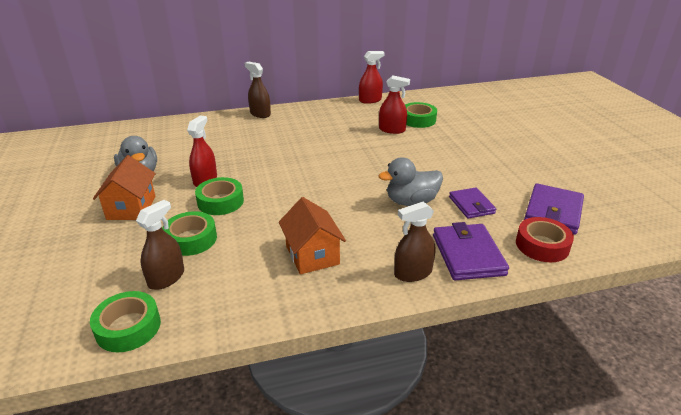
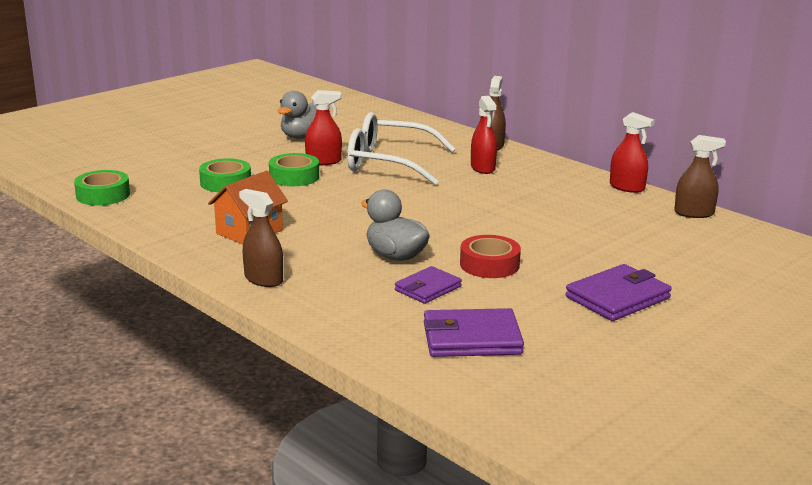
camera: 60 degrees right, 10 degrees down
orange house [93,155,156,220] -> none
brown spray bottle [136,200,184,290] -> brown spray bottle moved to [674,135,726,218]
red spray bottle [379,76,410,134] -> red spray bottle moved to [471,96,497,174]
green tape [405,102,437,128] -> none
purple wallet [433,222,509,280] -> purple wallet moved to [565,264,672,321]
red tape [516,217,574,262] -> red tape moved to [460,235,521,278]
none -> white glasses [347,112,456,185]

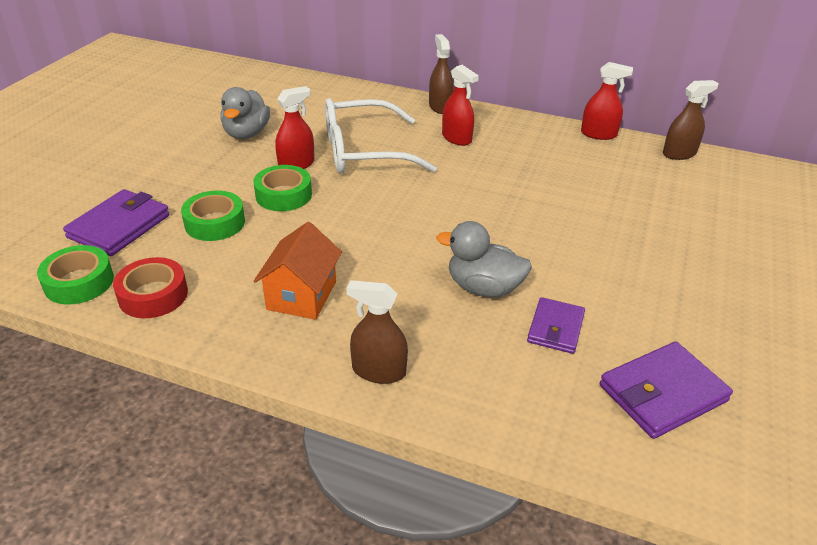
camera: 25 degrees left, 15 degrees up
red tape [460,235,521,278] -> red tape moved to [113,257,188,318]
purple wallet [565,264,672,321] -> purple wallet moved to [63,189,170,256]

